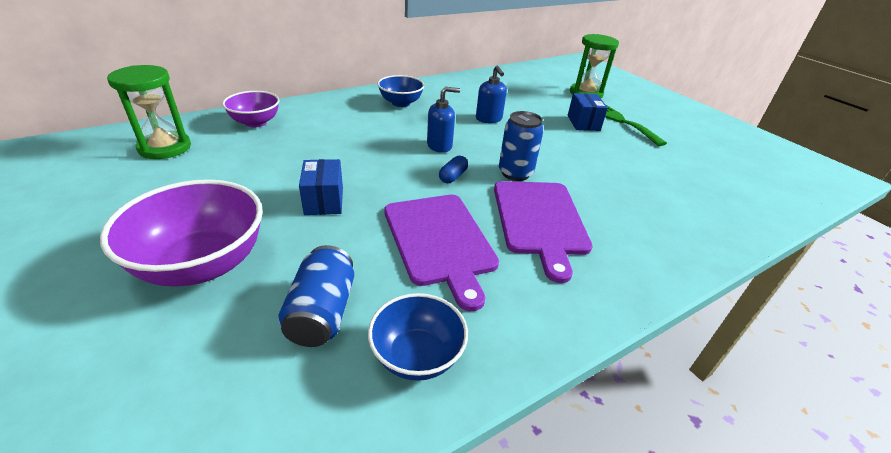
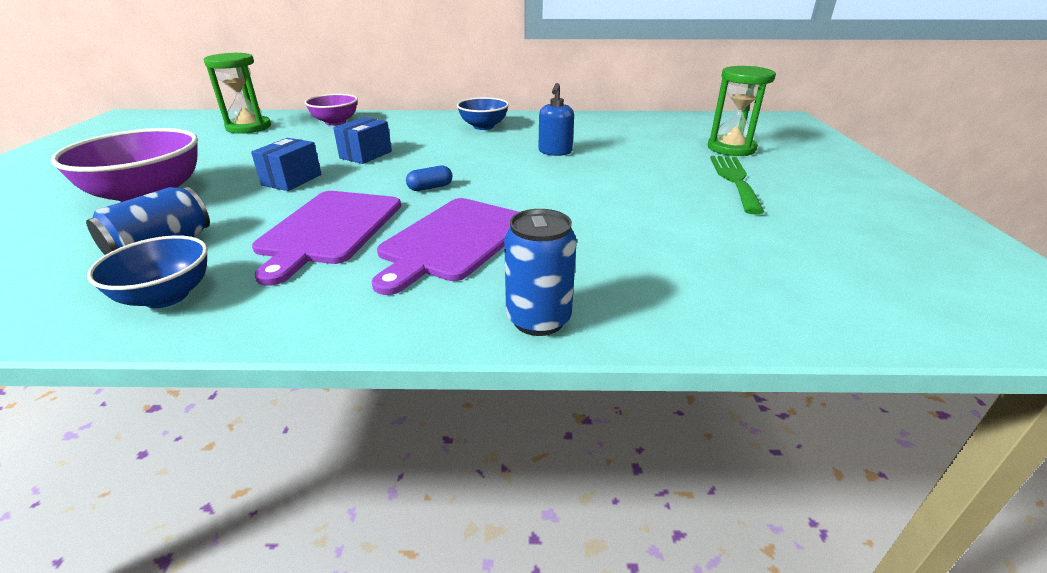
camera: 35 degrees right, 5 degrees down
blue soap dispenser [427,87,460,153] -> none
blue can [499,111,544,181] -> blue can moved to [504,209,577,336]
blue box [568,93,608,131] -> blue box moved to [333,117,392,164]

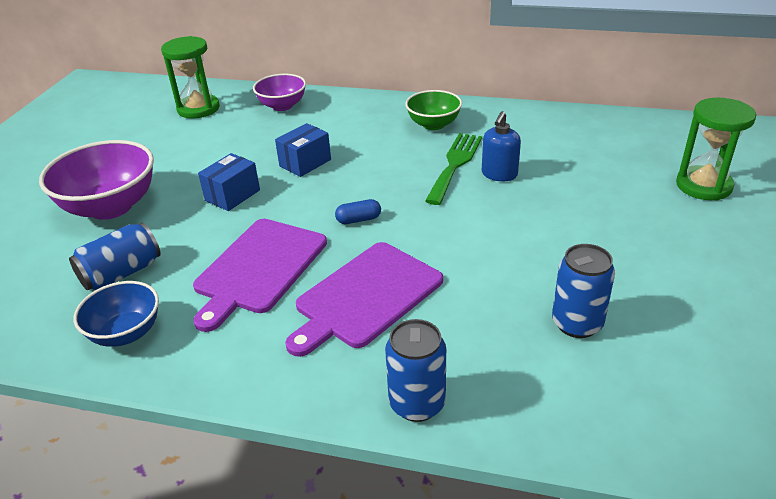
camera: 15 degrees right, 5 degrees up
blue bowl [457,97,509,130] -> green bowl [405,90,462,130]
green fork [710,156,764,214] -> green fork moved to [425,133,482,205]
none -> blue can [552,244,615,338]

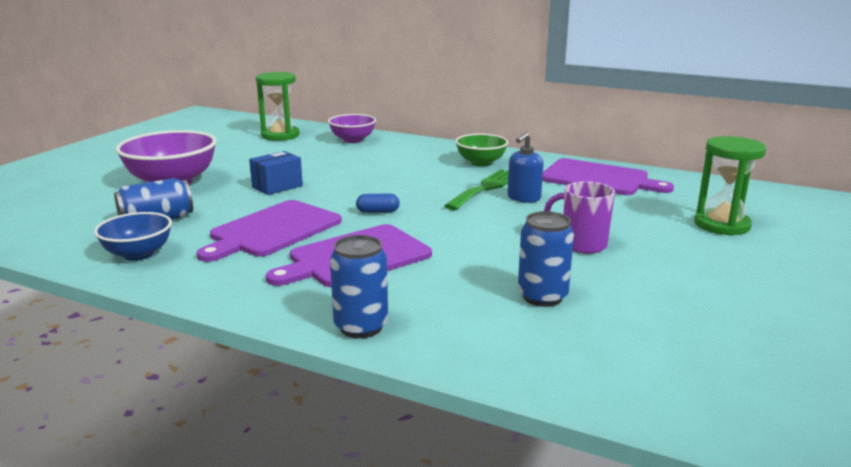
camera: 10 degrees right, 15 degrees down
blue box [275,123,331,177] -> none
none -> purple cutting board [542,158,674,195]
none -> purple mug [544,181,615,254]

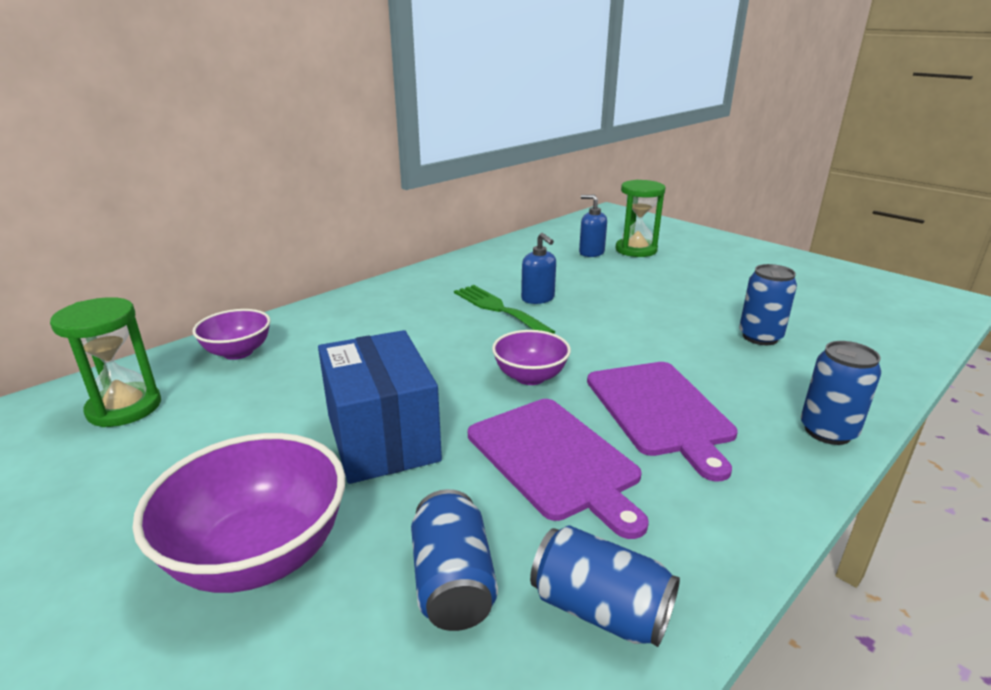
camera: 70 degrees left, 5 degrees up
blue bowl [94,212,172,261] -> blue can [530,525,680,647]
blue box [249,151,303,195] -> blue box [318,330,442,484], size x1.86
blue capsule [356,193,400,213] -> purple bowl [492,330,571,385]
green bowl [455,134,508,166] -> none
purple cutting board [542,158,674,195] -> none
purple mug [544,181,615,254] -> none
none -> blue soap dispenser [579,195,607,257]

